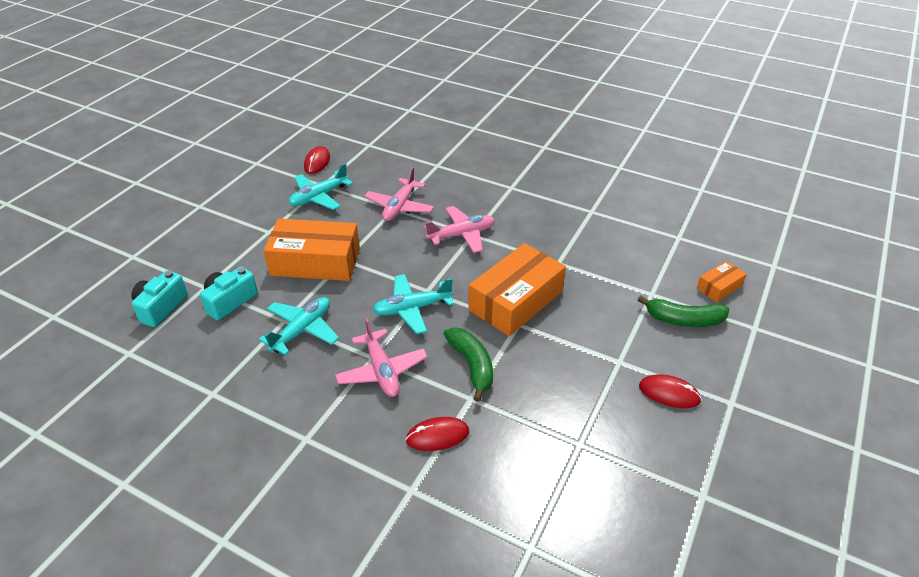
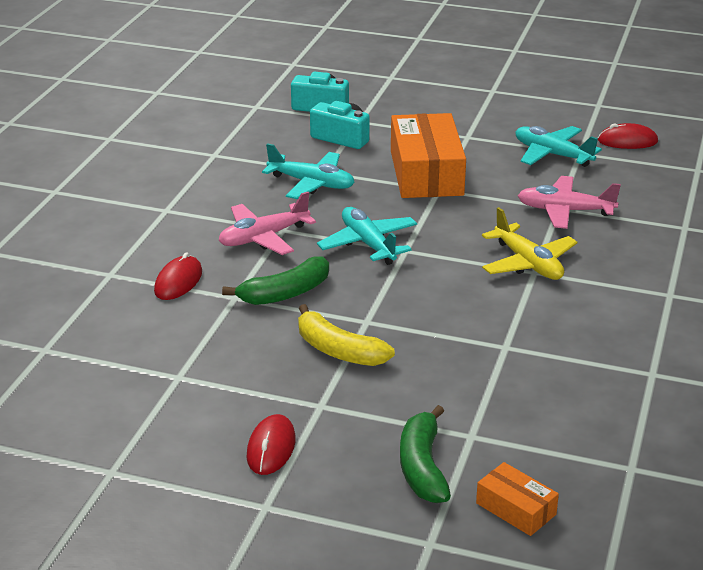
camera: 80 degrees right, 10 degrees down
red mouse [405,417,469,451] -> red mouse turned 45 degrees clockwise [154,252,202,300]
pink plane [424,206,495,253] -> yellow plane [482,207,577,280]
orange box [468,243,566,336] -> none
none -> yellow banana [298,304,395,366]

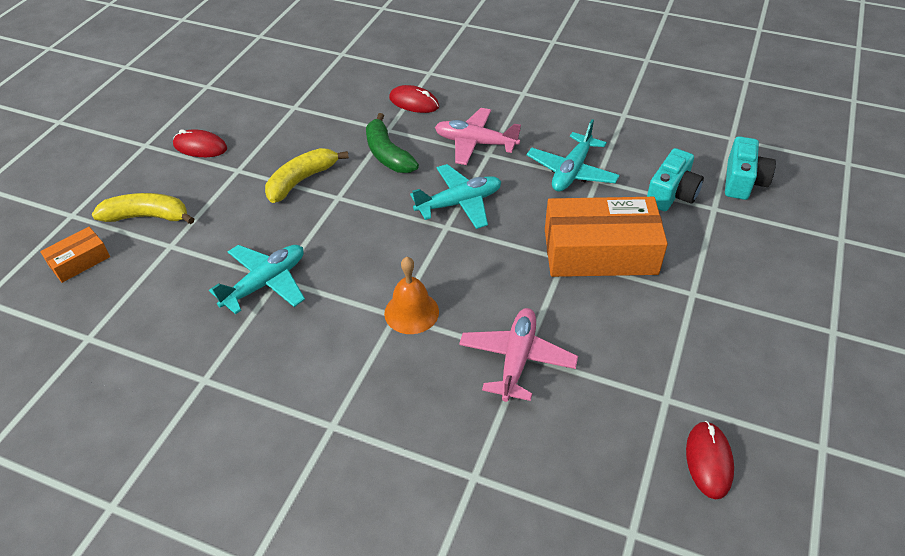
camera: 95 degrees right, 15 degrees up
pink plane [219,192,316,255] -> pink plane turned 45 degrees counterclockwise [435,108,521,165]
green banana [400,405,451,503] -> yellow banana [91,193,194,224]
yellow plane [482,207,577,280] -> orange bell [384,257,439,334]
turquoise plane [516,126,602,167] -> turquoise plane moved to [209,245,305,314]

